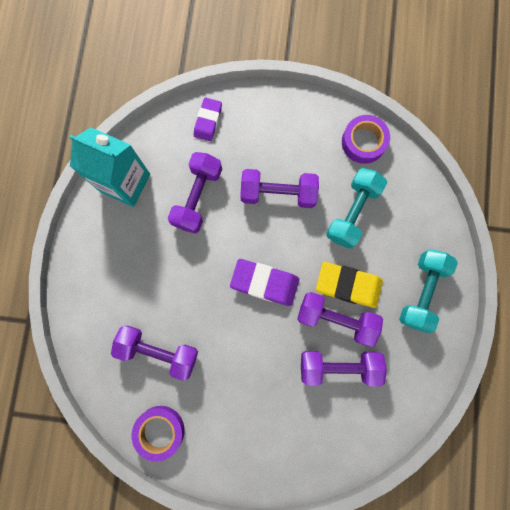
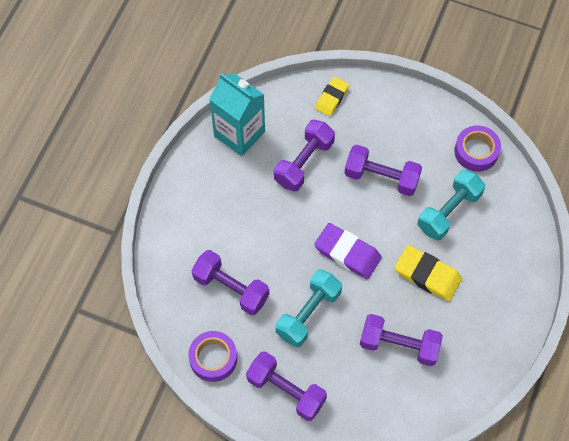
camera: 15 degrees right, 15 degrees down
purple eraser [194,97,222,141] -> yellow eraser [315,76,349,116]
purple dumbbell [297,292,383,347] -> purple dumbbell moved to [246,351,327,421]
turquoise dumbbell [399,249,458,333] -> turquoise dumbbell moved to [276,269,342,347]

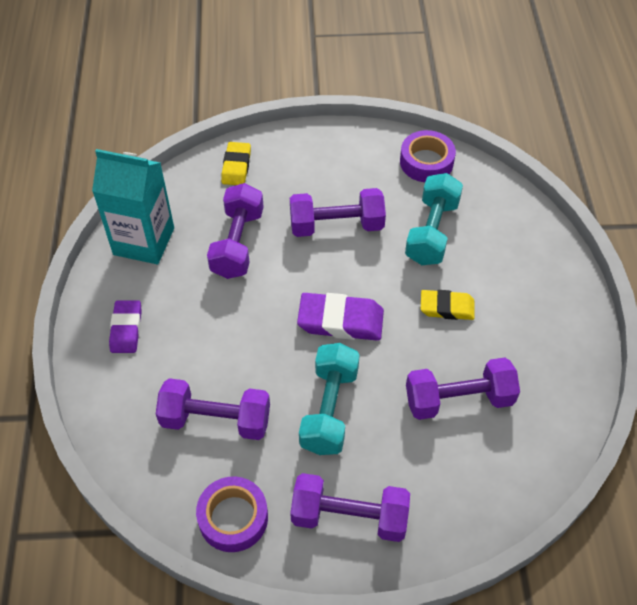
camera: 25 degrees left, 10 degrees down
yellow eraser [395,245,462,301] -> yellow eraser [421,290,475,320], size x0.66
none -> purple eraser [109,300,142,353]

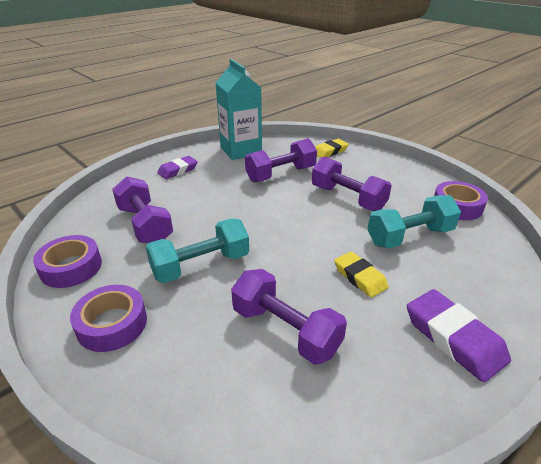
camera: 50 degrees right, 20 degrees down
purple dumbbell [290,473,410,542] -> purple tape [70,285,147,352]
purple eraser [297,293,384,341] -> purple eraser moved to [407,289,511,383]

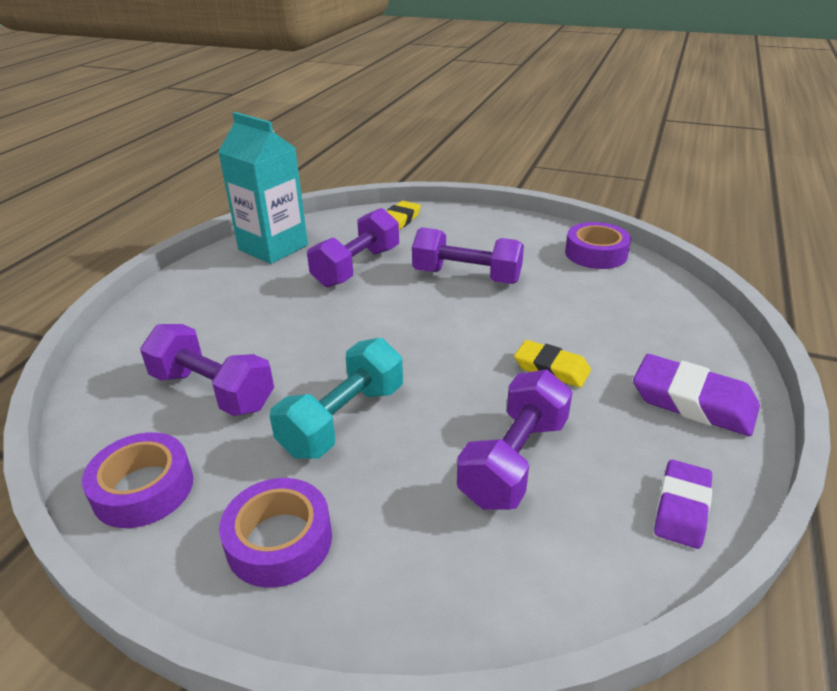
camera: 25 degrees left, 0 degrees up
purple eraser [157,156,198,179] -> purple eraser moved to [654,460,712,549]
purple dumbbell [231,269,347,365] -> purple dumbbell turned 75 degrees counterclockwise [457,370,573,510]
turquoise dumbbell [367,195,461,248] -> none

